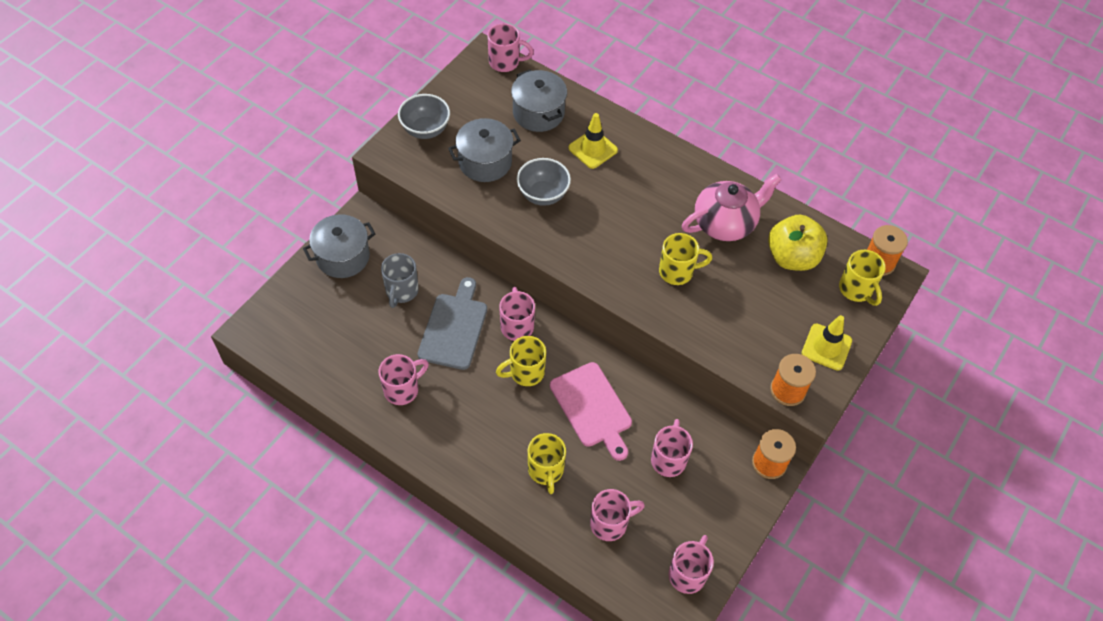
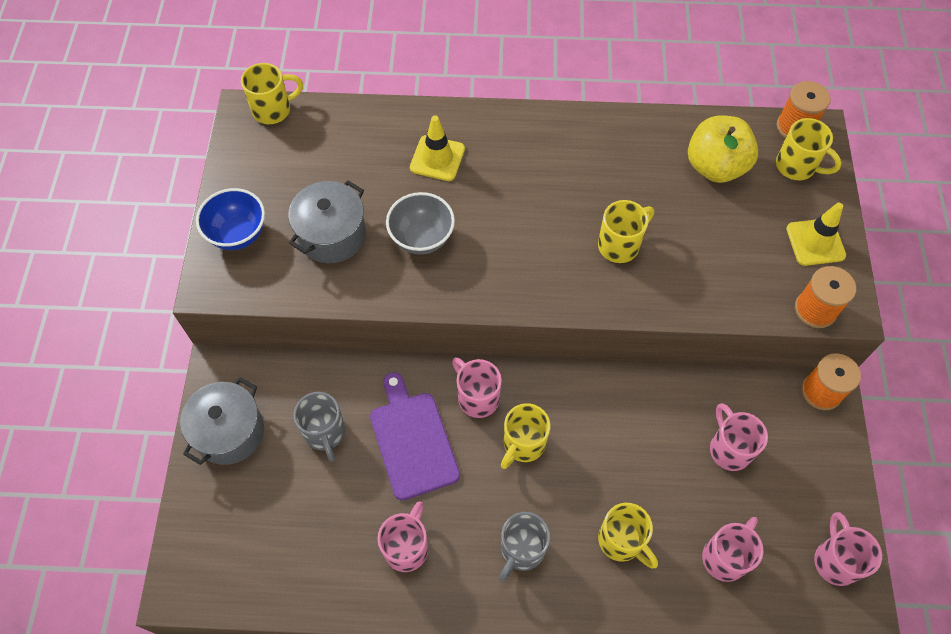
camera: 30 degrees left, 5 degrees up
grey bowl [398,94,450,139] -> blue bowl [196,188,265,250]
grey cutting board [418,277,487,370] -> purple cutting board [370,372,460,501]
pink mug [487,23,534,72] -> yellow mug [241,63,303,124]
grey pot [511,70,567,132] -> none
pink cutting board [550,362,632,461] -> none
pink teapot [682,174,782,241] -> none
none -> grey mug [499,512,550,582]

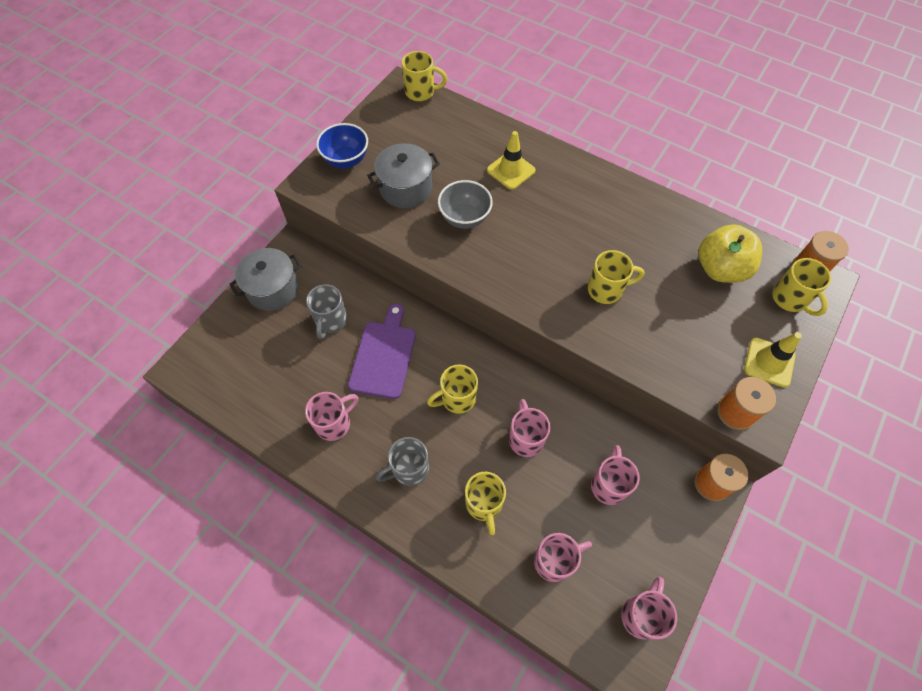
camera: 30 degrees right, 0 degrees up
pink mug [452,357,502,418] -> pink mug moved to [509,399,550,457]

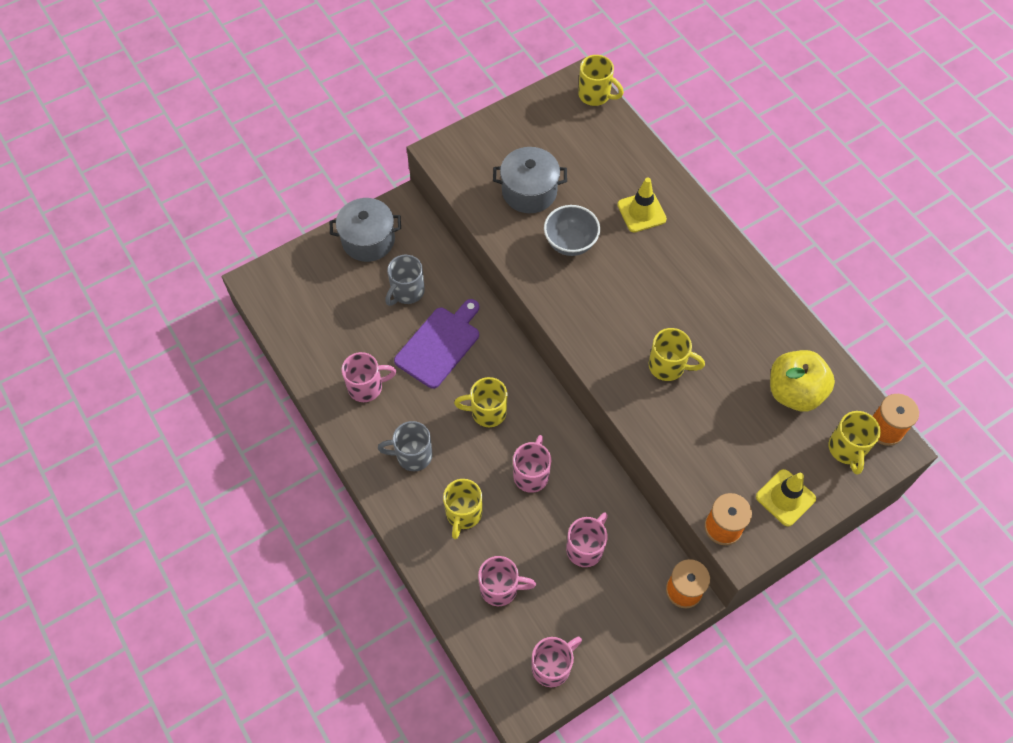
camera: 25 degrees right, 0 degrees up
blue bowl [316,123,368,168] -> none

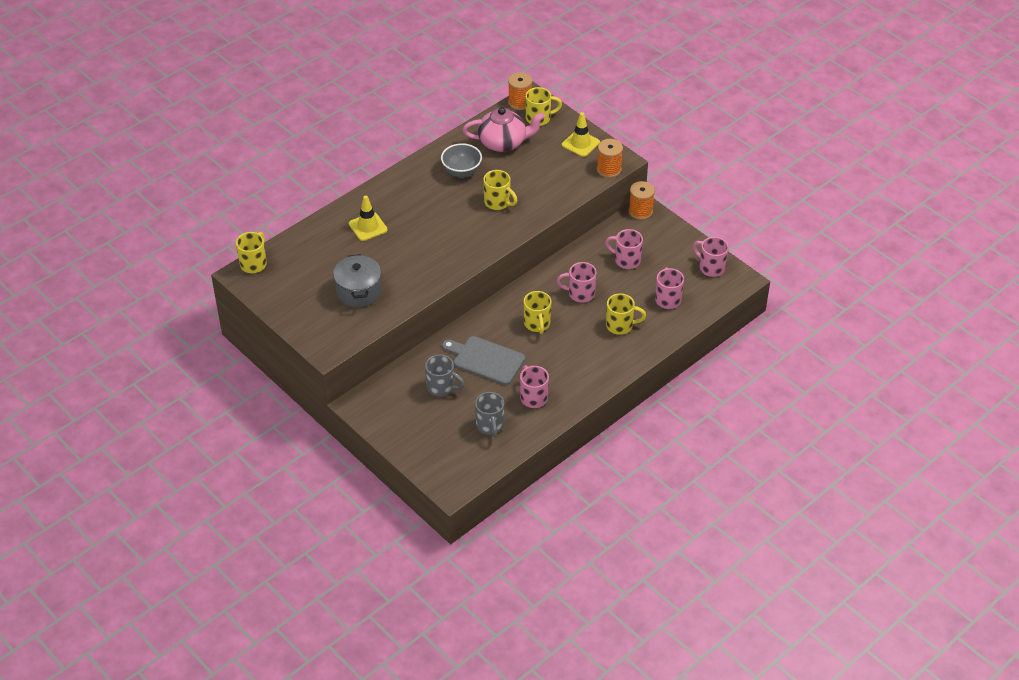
camera: 100 degrees left, 15 degrees down
grey pot [330,198,401,262] -> none
grey mug [378,421,433,471] -> grey mug moved to [475,392,504,437]
purple cutting board [394,299,479,389] -> grey cutting board [442,336,525,385]
grey bowl [544,205,600,256] -> grey bowl moved to [441,143,482,178]
yellow mug [649,328,705,381] -> yellow mug turned 120 degrees clockwise [483,170,517,210]
yellow apple [770,350,835,412] -> pink teapot [463,107,545,152]

